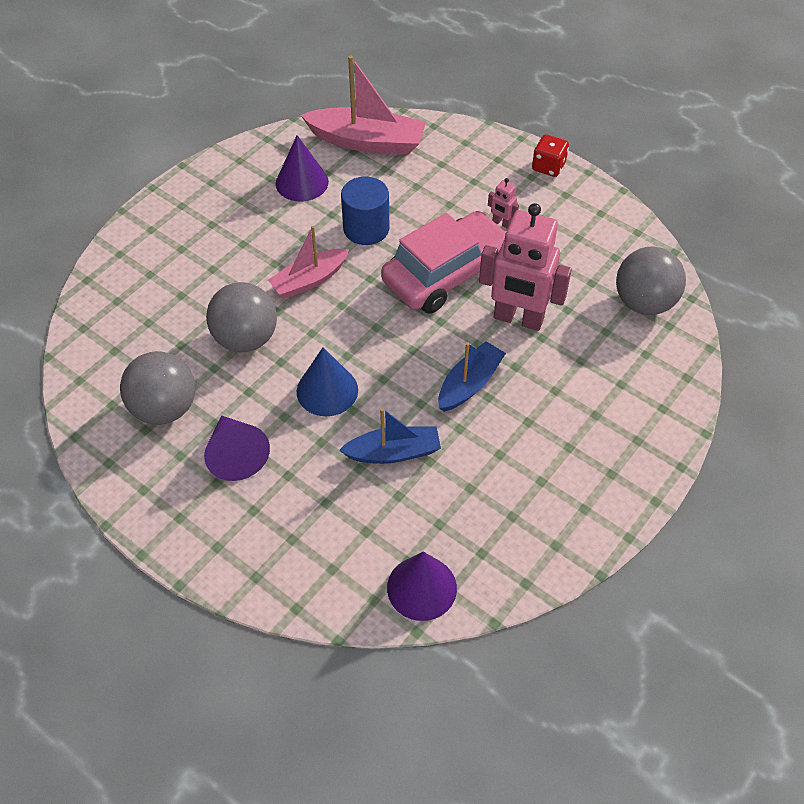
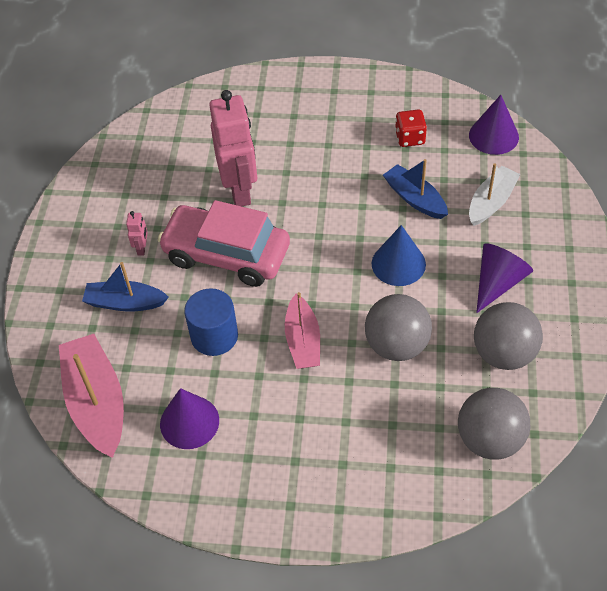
camera: 120 degrees left, 0 degrees up
pink boat [268,226,349,298] -> pink boat turned 60 degrees clockwise [285,292,320,369]
blue boat [438,341,506,412] -> blue boat moved to [82,262,169,312]
red dice [532,134,569,177] -> red dice moved to [395,110,427,147]
grey ball [616,247,686,315] -> grey ball moved to [458,388,531,460]
none -> white boat [469,163,520,226]

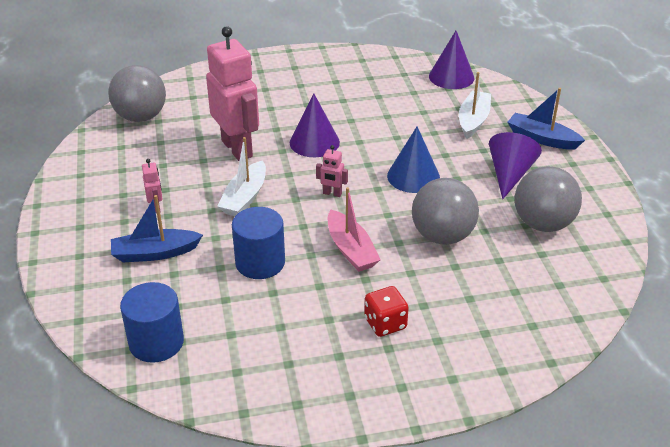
camera: 20 degrees left, 15 degrees down
pink boat [59,334,124,457] -> blue cylinder [120,282,184,363]
pink car [158,200,290,287] -> white boat [217,137,266,216]
purple cone [160,388,219,449] -> purple cone moved to [290,93,340,157]
blue boat [383,159,448,219] -> blue boat moved to [507,88,585,150]
red dice [395,110,427,147] -> red dice moved to [364,286,409,337]
grey ball [458,388,531,460] -> grey ball moved to [108,65,166,122]
none -> pink robot [316,145,348,197]

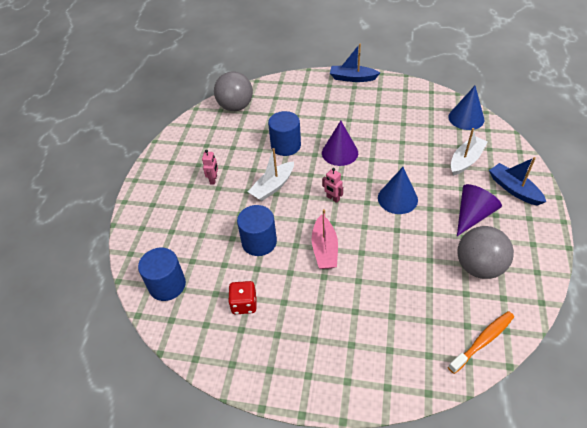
camera: 25 degrees right, 10 degrees up
blue boat [111,195,203,262] -> blue boat moved to [330,43,380,82]
pink robot [206,26,259,161] -> blue cylinder [268,111,301,156]
red dice [364,286,409,337] -> red dice moved to [228,281,257,314]
grey ball [412,178,479,245] -> none
purple cone [429,31,474,89] -> blue cone [448,86,484,130]
none -> orange toothbrush [448,311,514,374]

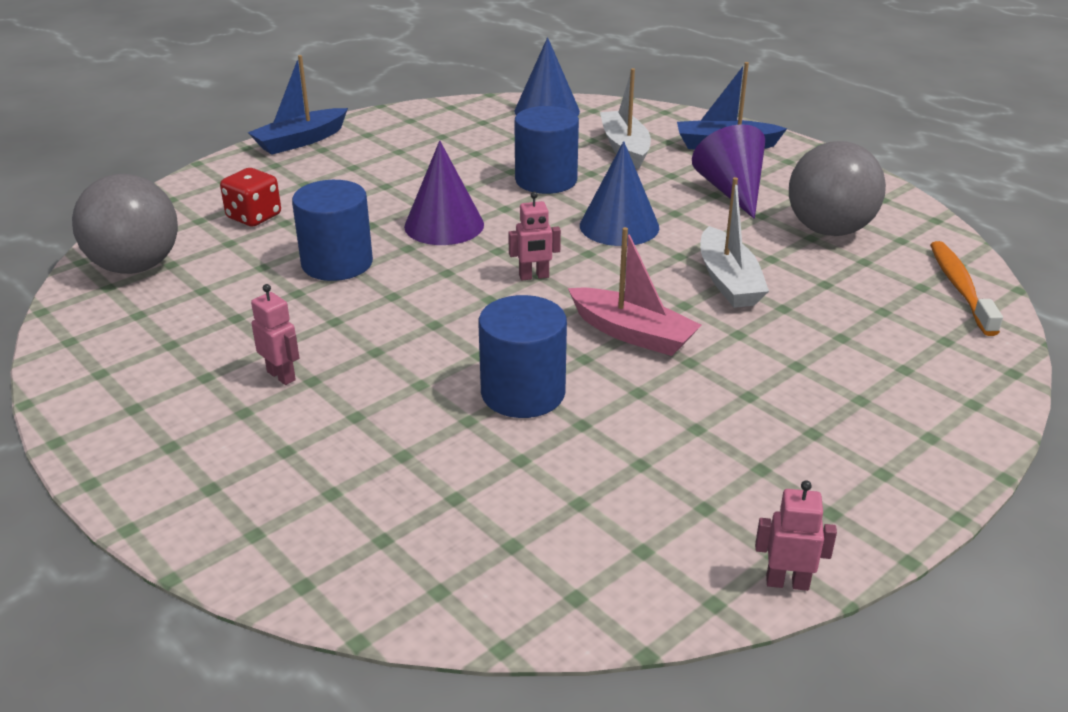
camera: 55 degrees left, 15 degrees down
blue cylinder [138,248,186,301] -> blue cylinder moved to [514,106,579,194]
red dice [228,281,257,314] -> red dice moved to [220,168,281,227]
white boat [248,148,294,201] -> white boat moved to [700,177,769,308]
none -> pink robot [755,480,837,591]

